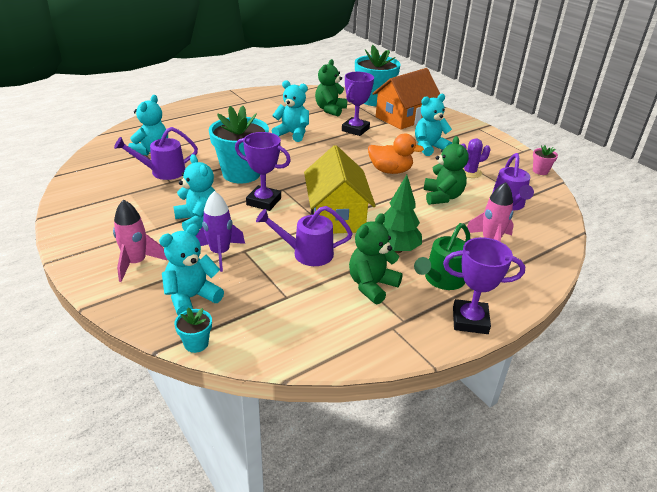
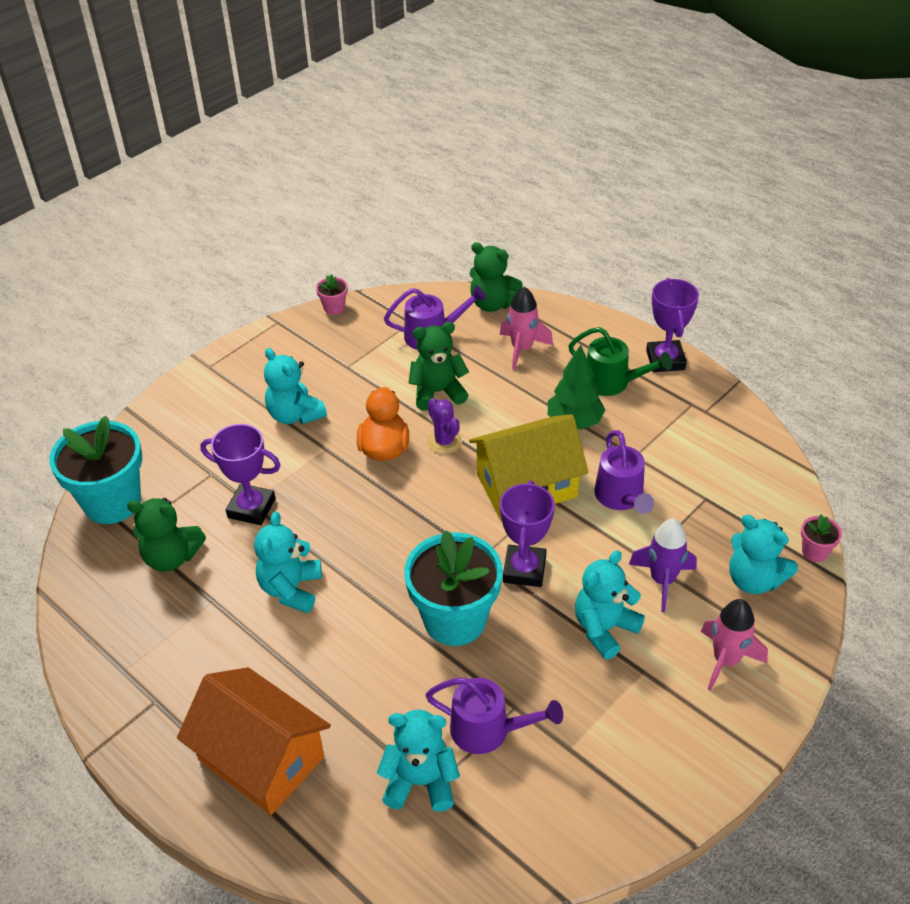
camera: 100 degrees left, 10 degrees up
purple watering can [114,127,198,180] -> purple watering can turned 45 degrees counterclockwise [426,677,563,754]
turquoise flower pot [174,308,212,353] -> pink flower pot [801,514,842,562]
green teddy bear [349,213,403,305] -> green teddy bear moved to [469,242,523,312]
orange house [372,68,440,130] -> orange house moved to [177,667,331,815]
purple cactus [461,138,491,178] -> purple cactus moved to [427,398,462,454]

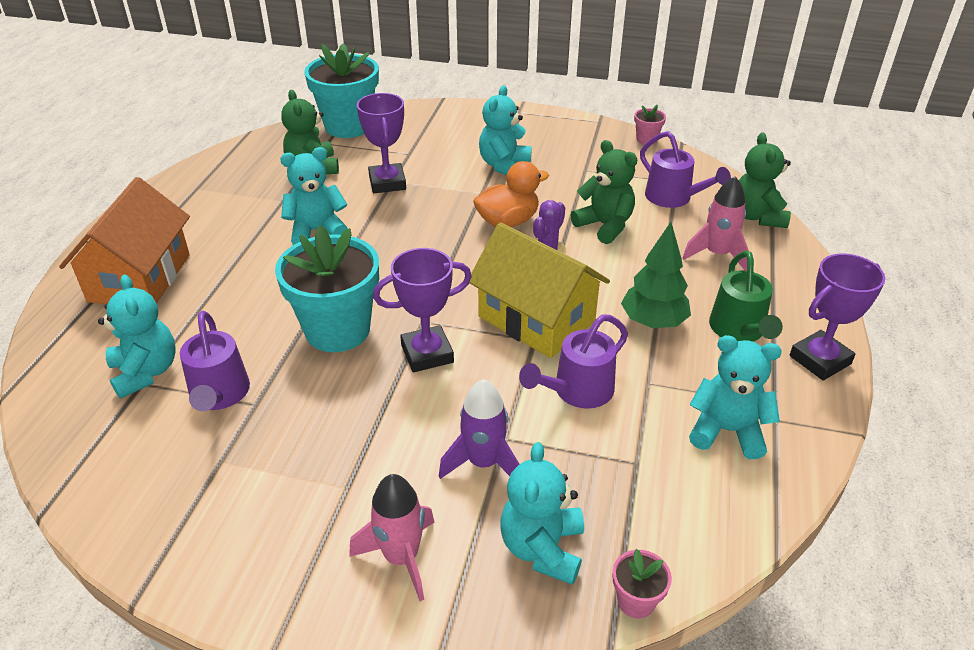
camera: 60 degrees right, 5 degrees down
turquoise teddy bear [575,550,645,660] -> turquoise teddy bear moved to [689,335,782,459]

